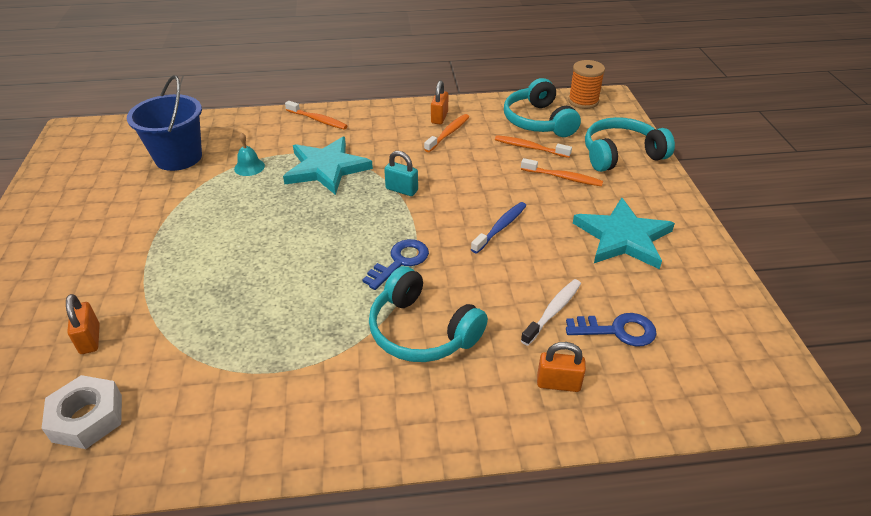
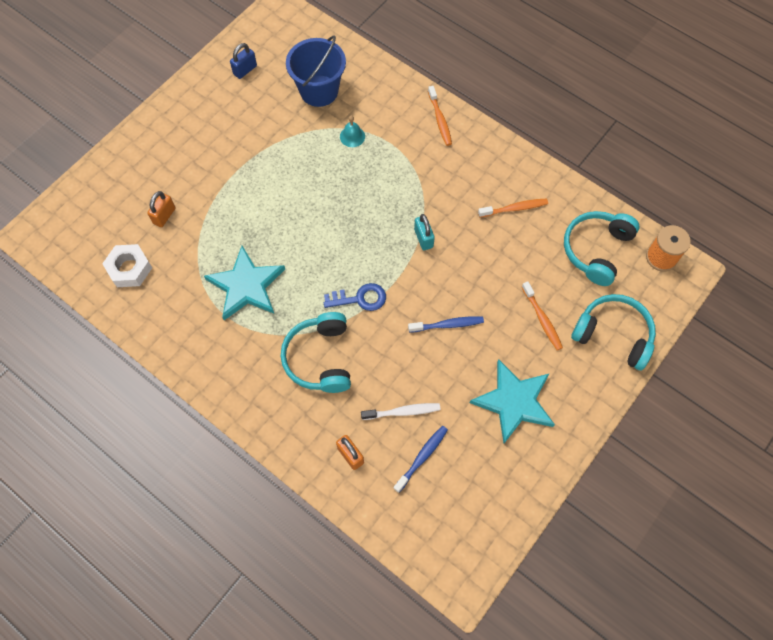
camera: 45 degrees right, 25 degrees up
turquoise star [283,137,373,195] -> turquoise star moved to [204,246,285,320]
orange padlock [431,81,448,124] -> none
orange toothbrush [495,135,572,158] -> none
blue key [566,313,657,346] -> blue toothbrush [393,426,448,493]
none -> blue padlock [230,43,257,79]

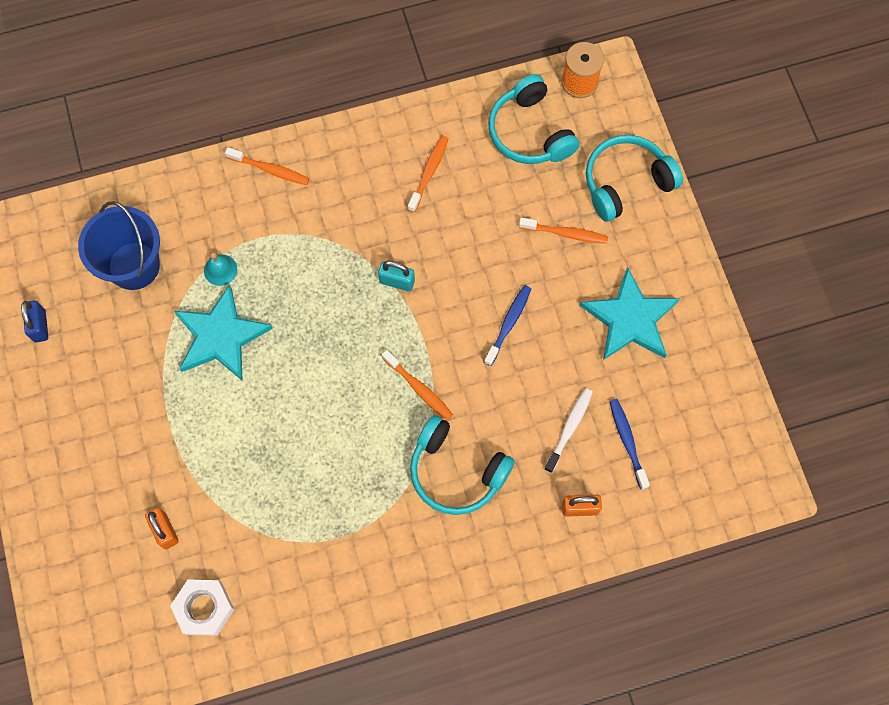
camera: 55 degrees left, 5 degrees up
turquoise star [204,246,285,320] -> turquoise star moved to [174,285,273,381]
blue key [324,283,386,311] -> orange toothbrush [382,350,453,420]

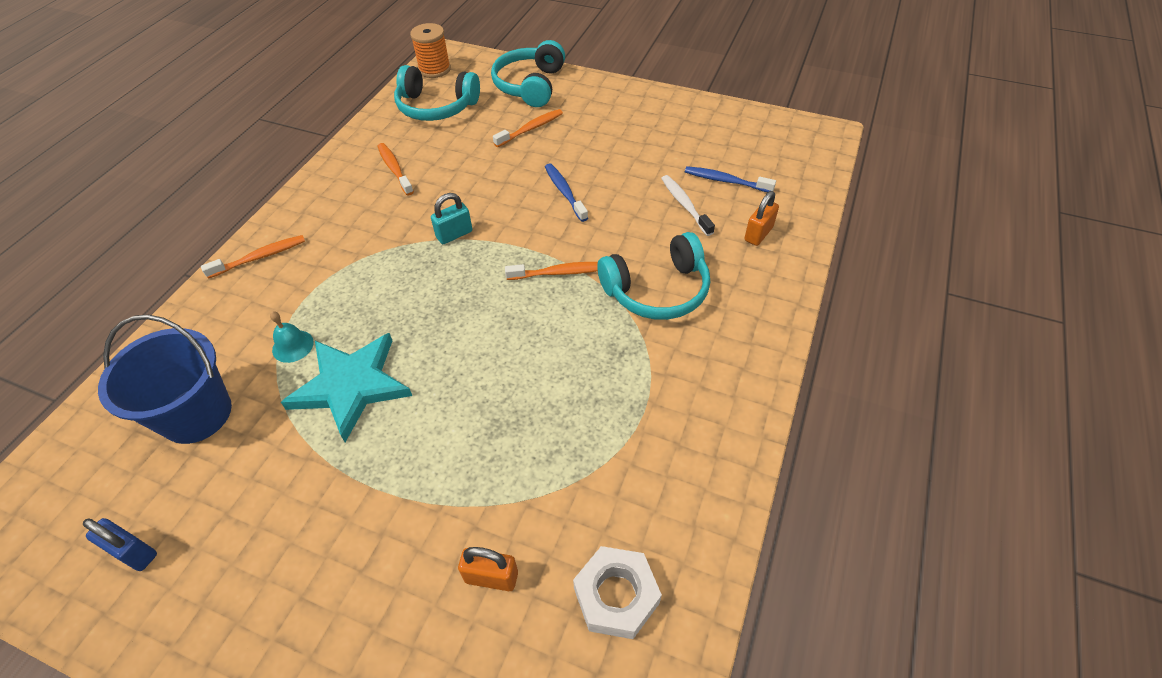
camera: 50 degrees left, 20 degrees down
turquoise star [580,267,680,360] -> none

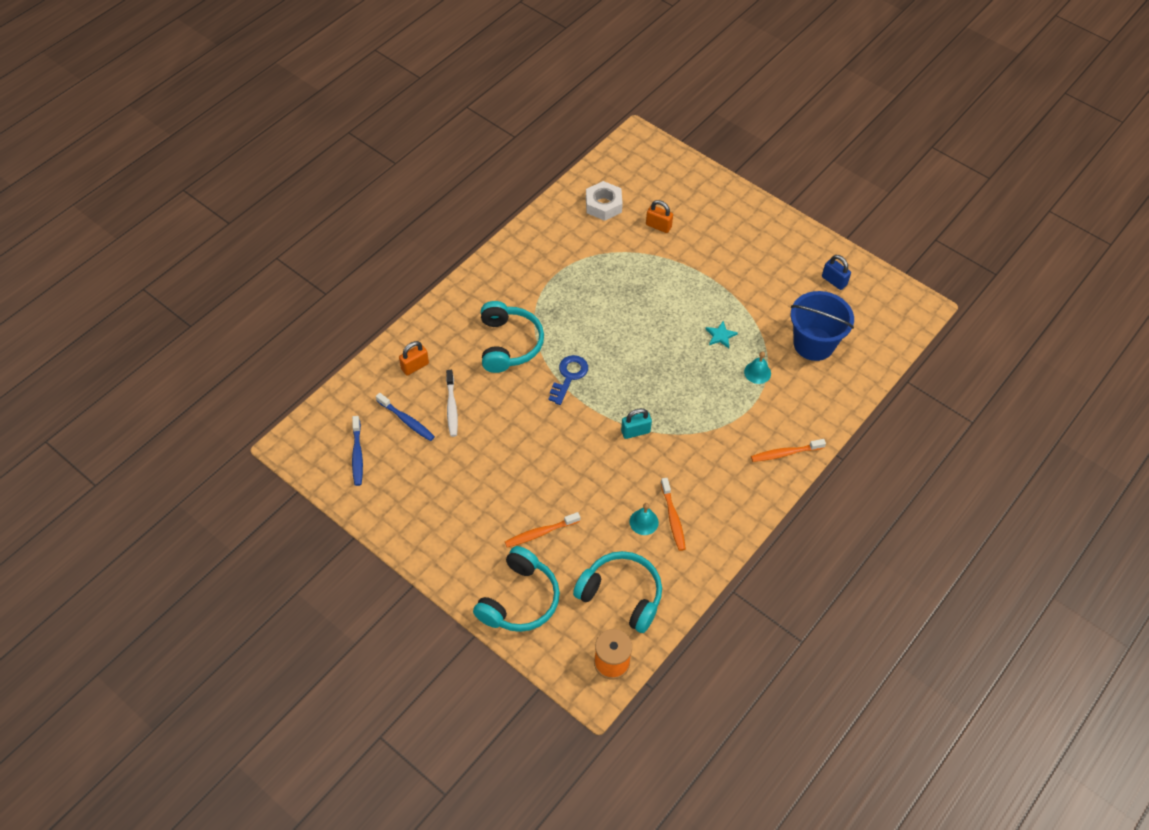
camera: 165 degrees left, 5 degrees up
turquoise star [281,333,412,442] -> turquoise star [706,321,738,348], size x0.42
orange toothbrush [505,262,598,280] -> blue key [549,355,588,405]
blue toothbrush [545,163,588,222] -> blue toothbrush moved to [352,416,363,486]
turquoise headphones [597,232,710,320] -> turquoise headphones turned 90 degrees clockwise [481,301,544,373]
none -> turquoise bell [630,503,659,535]

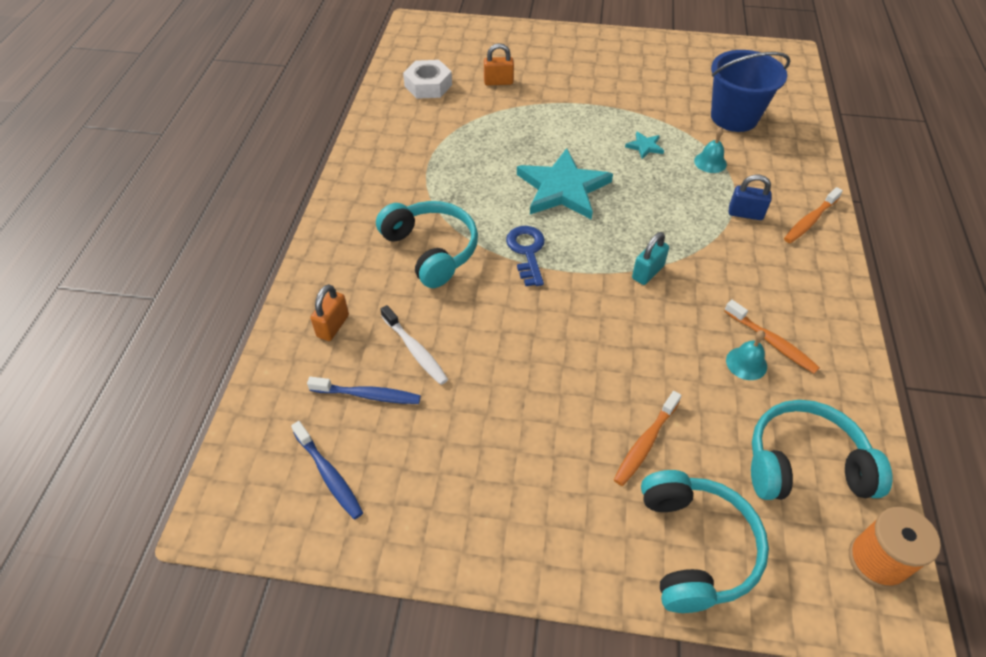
camera: 30 degrees left, 5 degrees down
blue padlock [822,255,851,290] -> blue padlock moved to [729,175,771,220]
none -> turquoise star [517,148,613,220]

